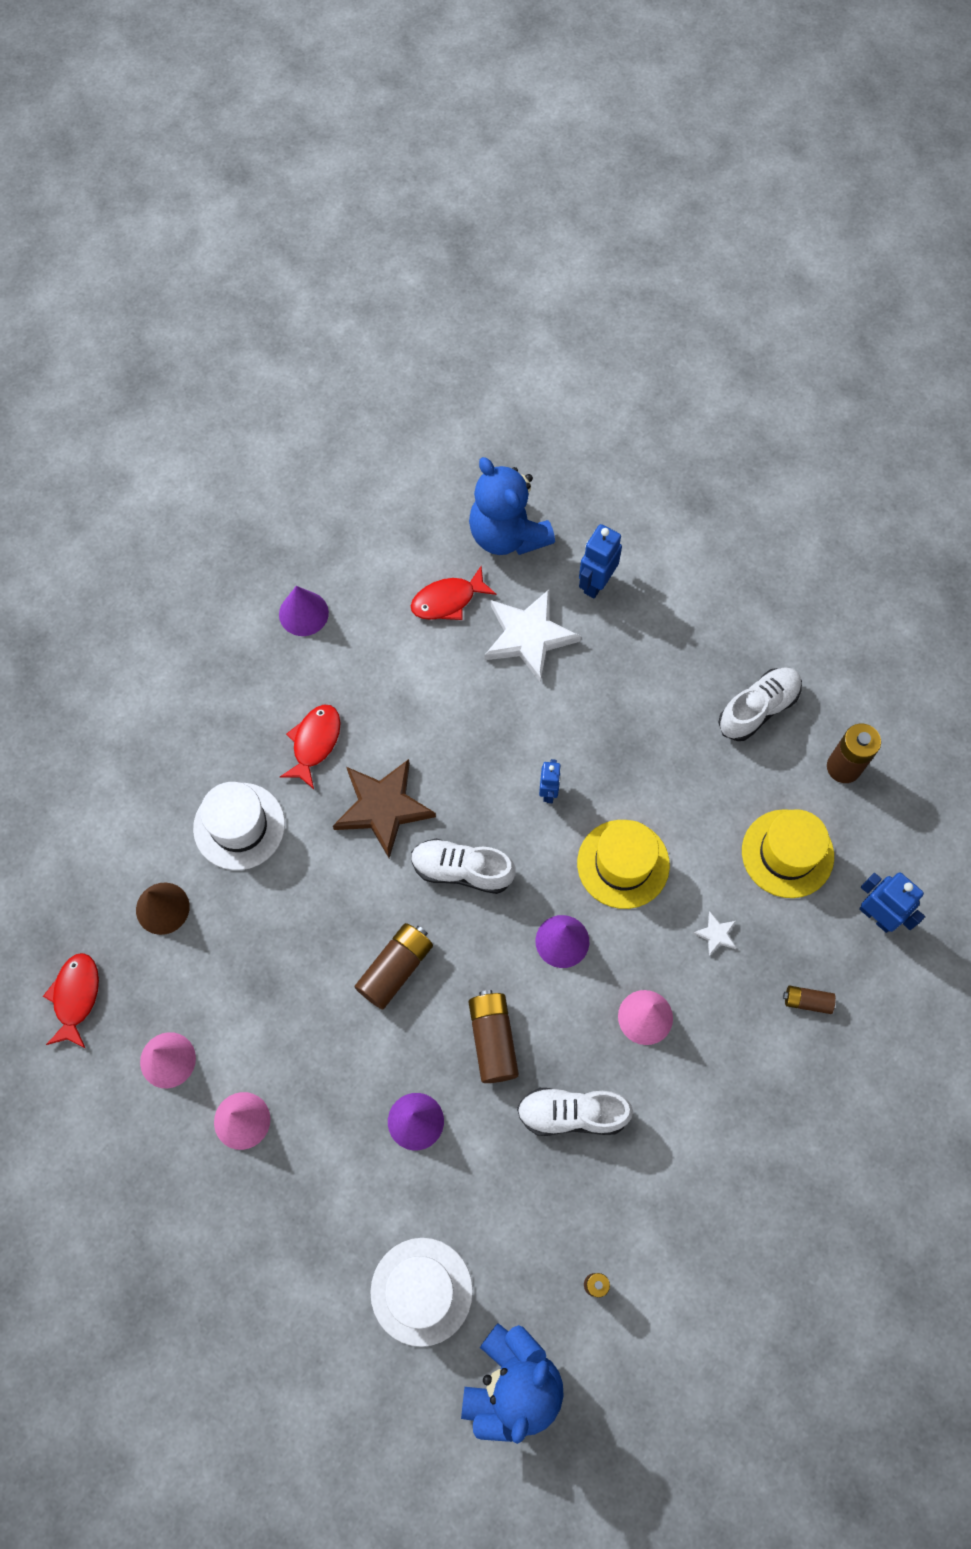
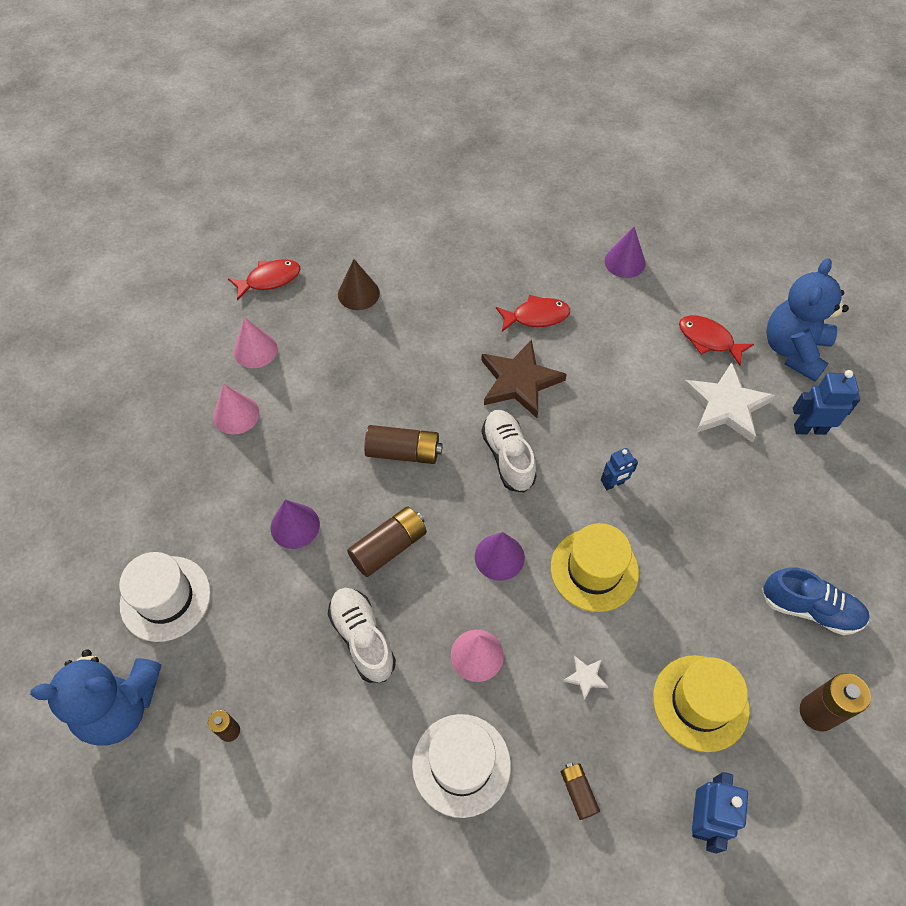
camera: 60 degrees right, 10 degrees down
white hat [193,782,285,870] -> white hat moved to [412,714,511,818]
white shoe [718,667,802,741] -> blue shoe [762,567,869,635]

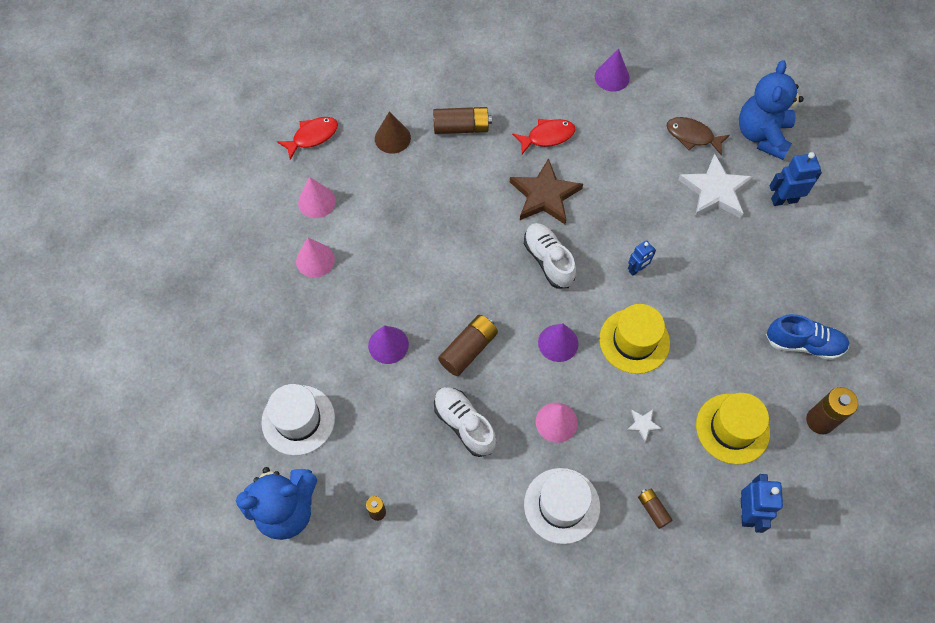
camera: 10 degrees left, 5 degrees up
brown battery [364,425,443,464] -> brown battery moved to [433,107,492,134]
red fish [679,315,754,366] -> brown fish [666,117,730,155]

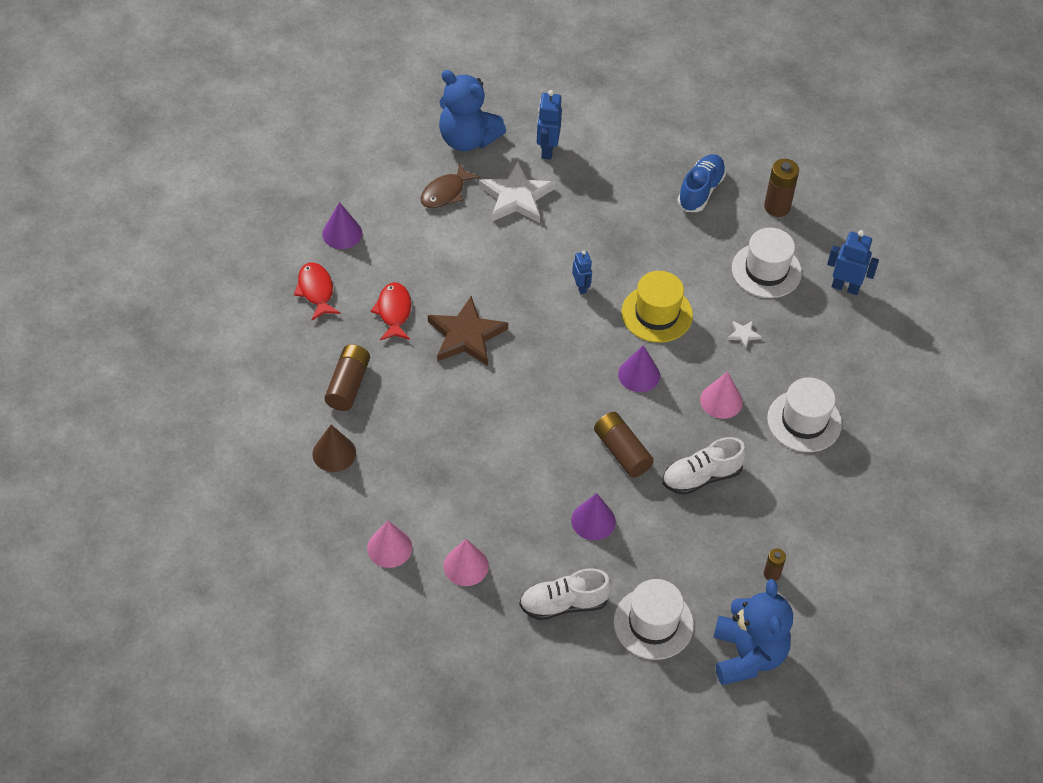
camera: 75 degrees left, 10 degrees down
red fish [277,117,338,160] -> red fish moved to [294,262,340,320]
white shoe [524,223,576,288] -> white shoe moved to [519,568,612,620]
brown battery [638,488,672,529] -> none
yellow hat [696,393,770,465] -> white hat [732,228,802,298]

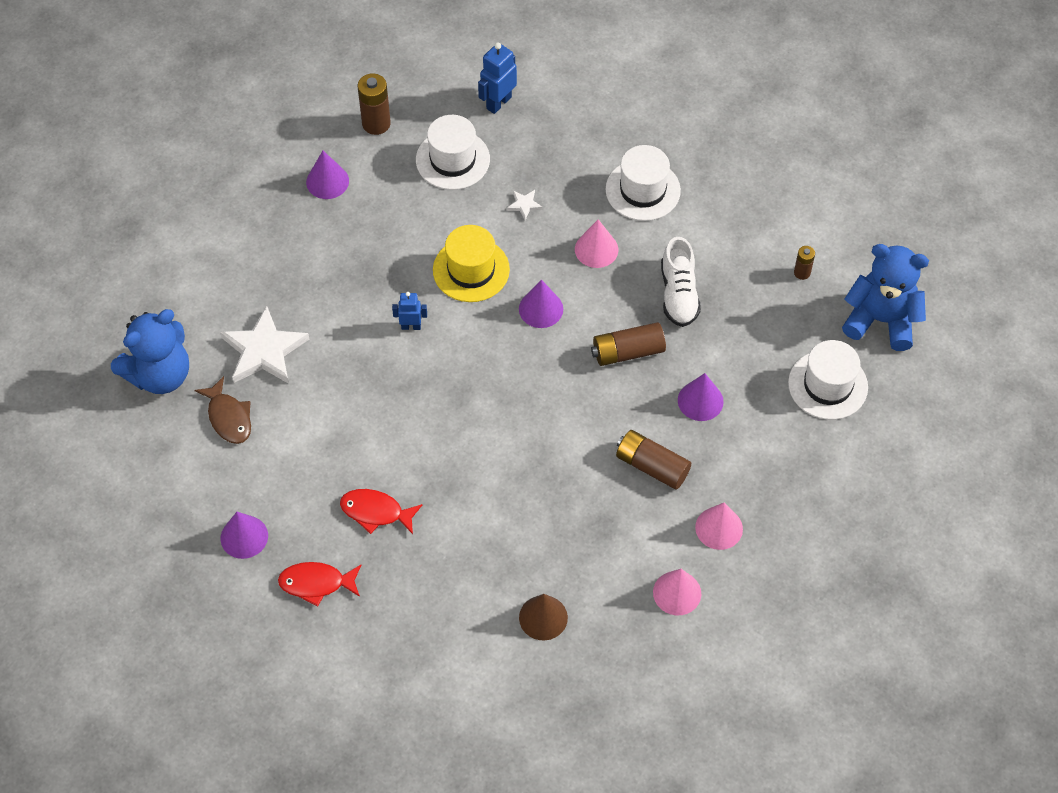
camera: 70 degrees left, 5 degrees up
brown battery [324,344,370,411] -> brown battery moved to [616,430,691,489]
brown star [428,296,508,366] -> none
white shoe [519,568,612,620] -> none
blue robot [537,90,562,160] -> none
blue shoe [677,154,726,212] -> purple cone [306,151,349,199]

